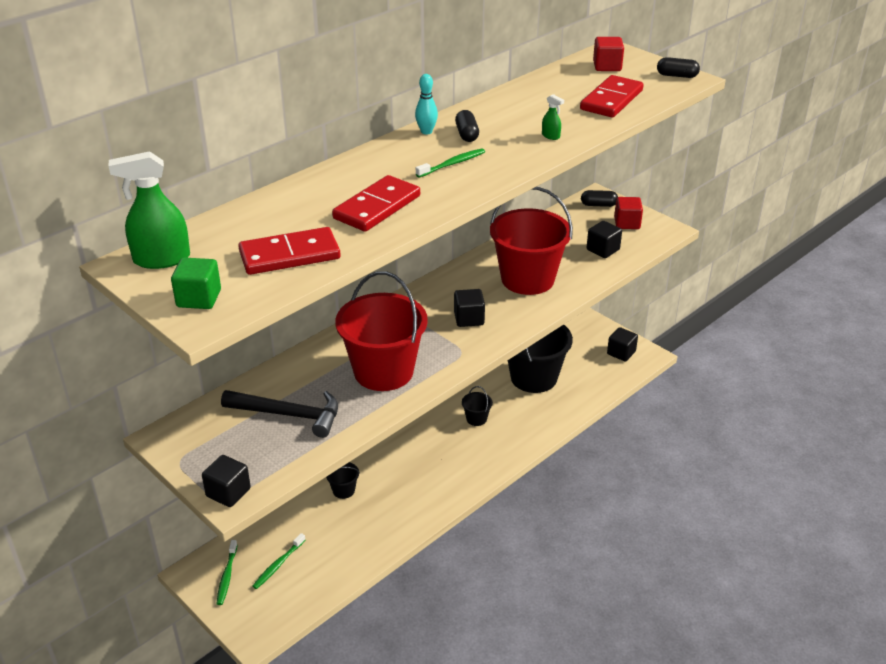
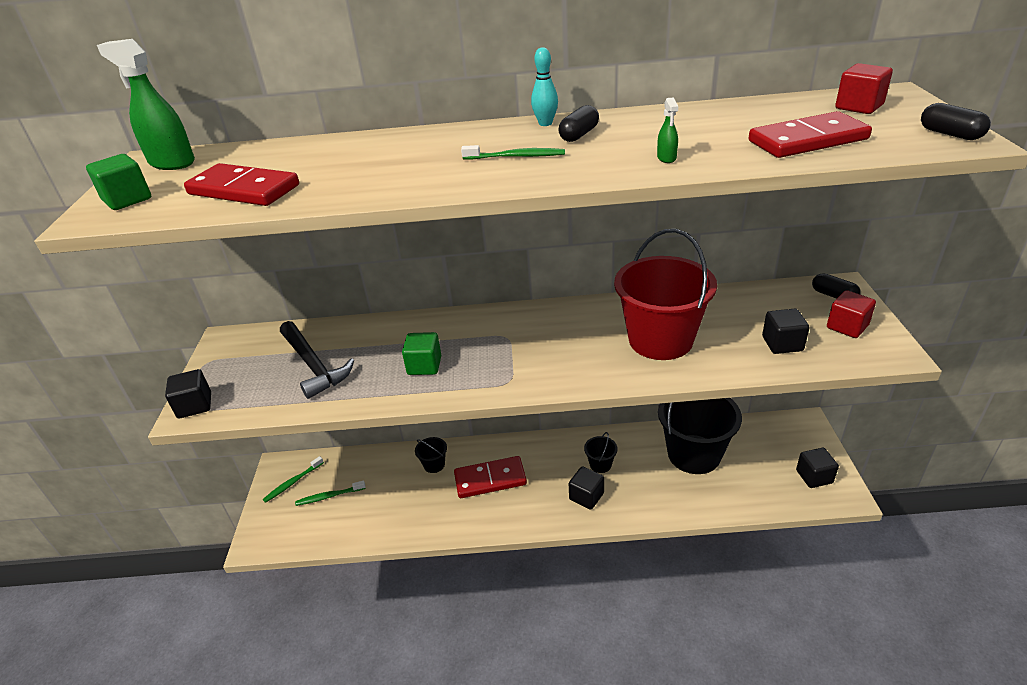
camera: 45 degrees right, 0 degrees up
red domino [332,175,420,232] -> red domino moved to [454,456,527,498]
red bucket [335,271,428,391] -> green cube [402,332,441,375]
black cube [454,289,485,327] -> black cube moved to [569,466,604,510]

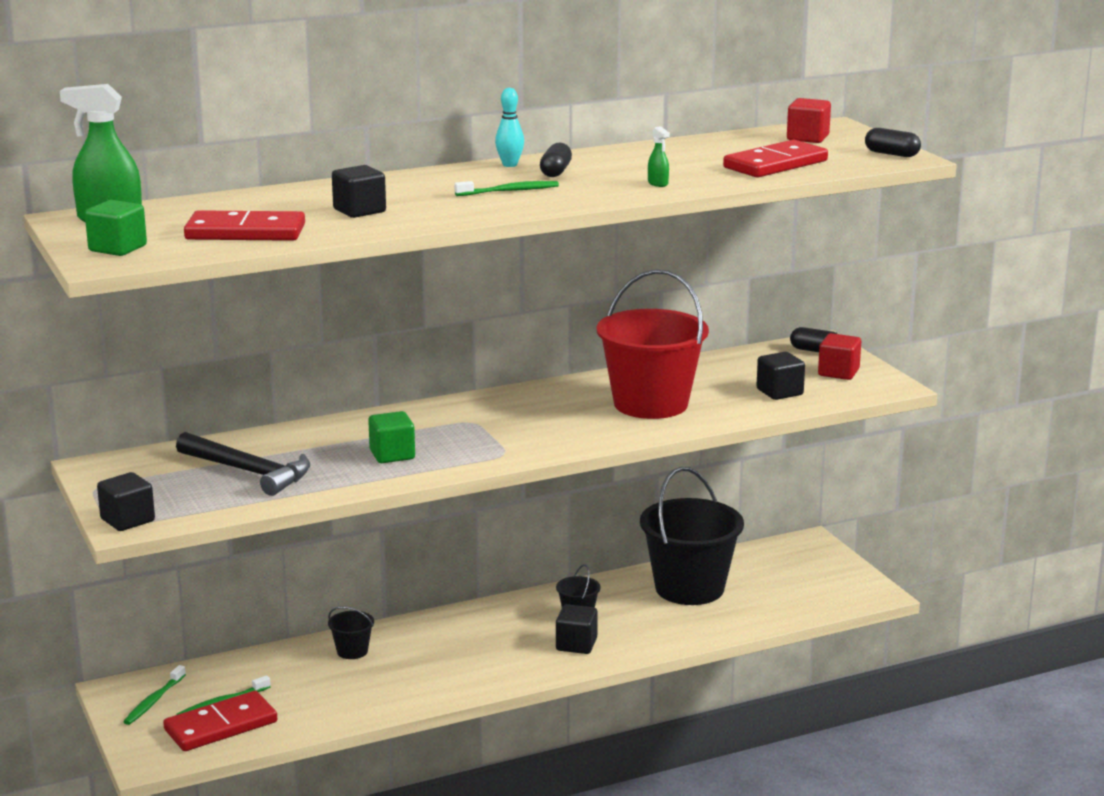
camera: 25 degrees left, 15 degrees down
red domino [454,456,527,498] -> red domino moved to [163,691,277,751]
black cube [796,448,839,488] -> black cube moved to [332,165,386,218]

